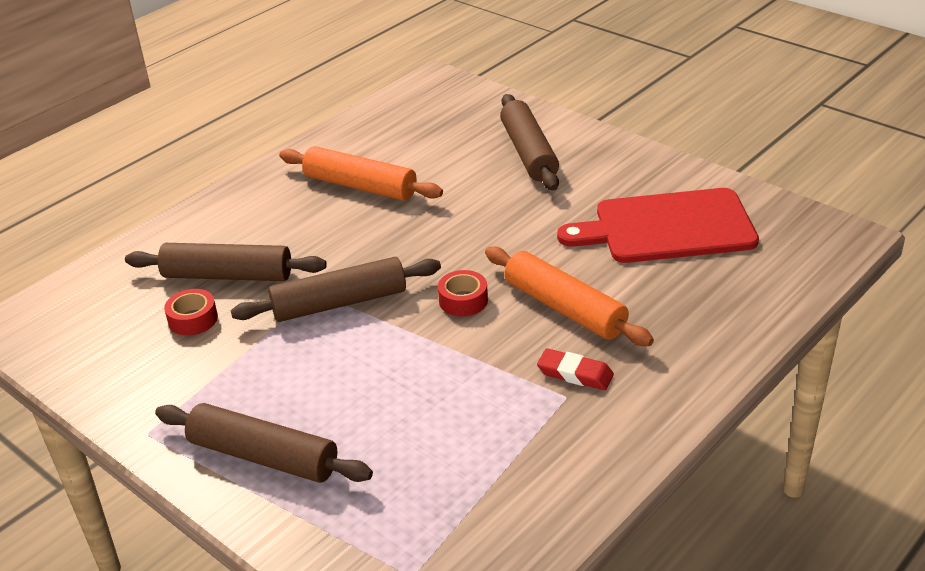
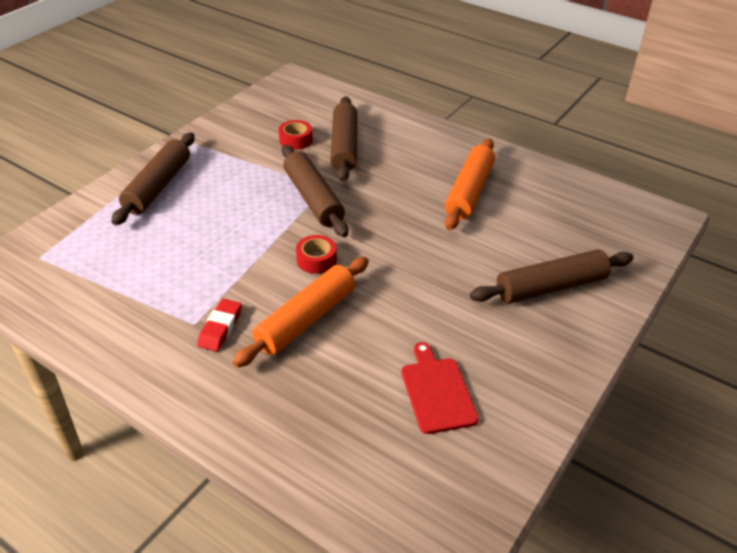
camera: 80 degrees right, 5 degrees up
red cutting board [557,188,759,263] -> red cutting board [402,342,479,434], size x0.57

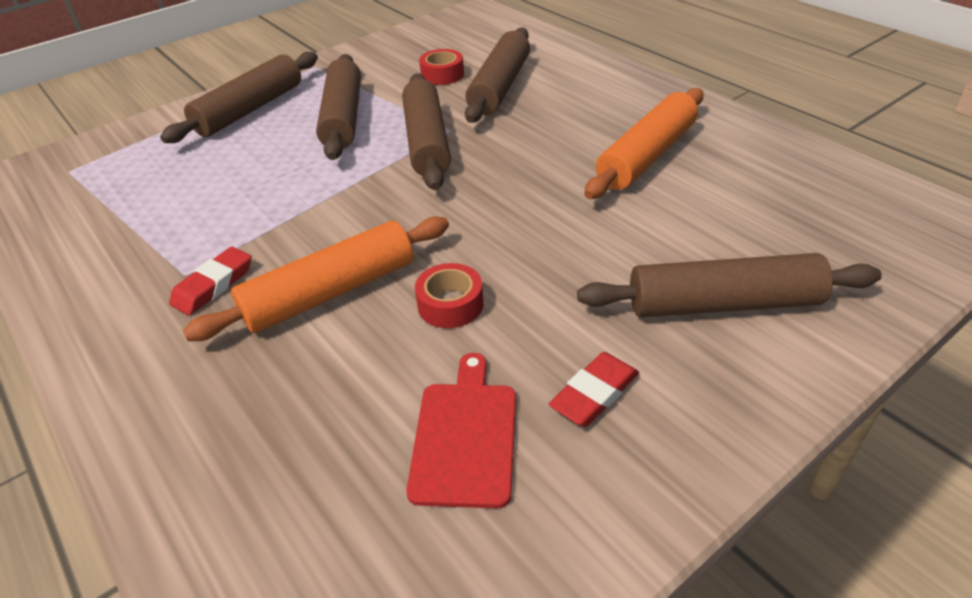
camera: 20 degrees right, 0 degrees up
red tape [296,235,337,274] -> red tape moved to [415,263,484,328]
none -> brown rolling pin [316,54,361,160]
none -> red eraser [549,352,639,427]

